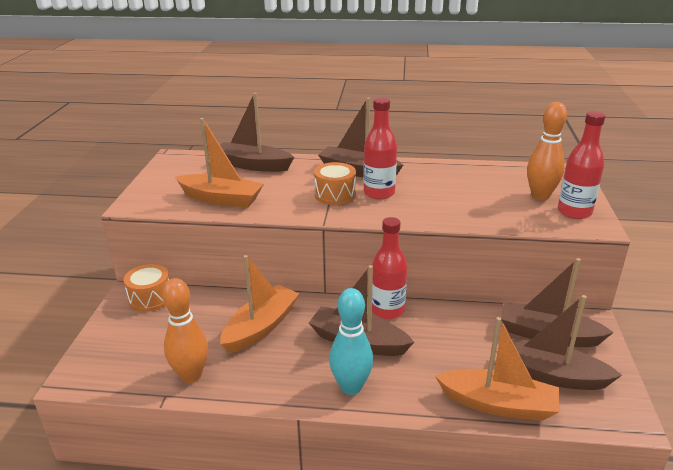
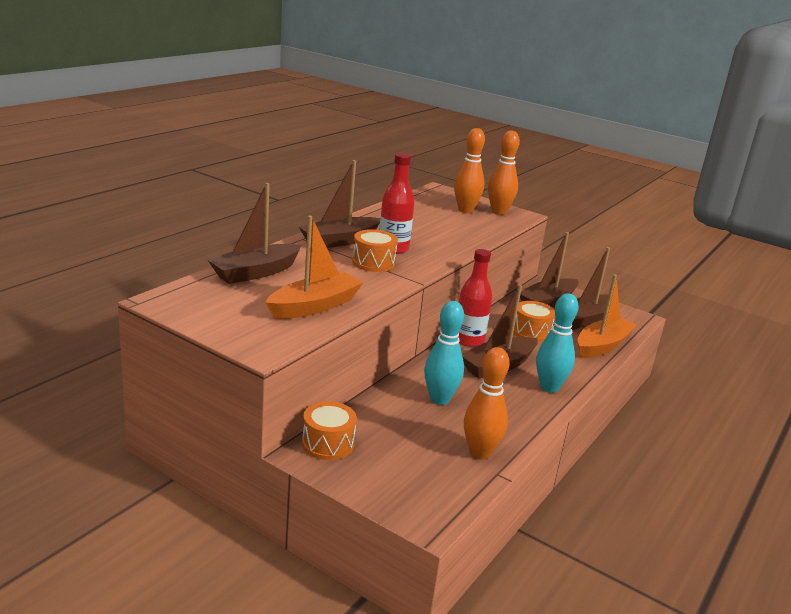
camera: 65 degrees left, 5 degrees down
orange boat [220,255,299,353] -> turquoise bowling pin [424,301,464,405]
red bottle [558,111,606,219] -> orange bowling pin [488,131,520,215]
none -> orange drum [513,301,555,342]

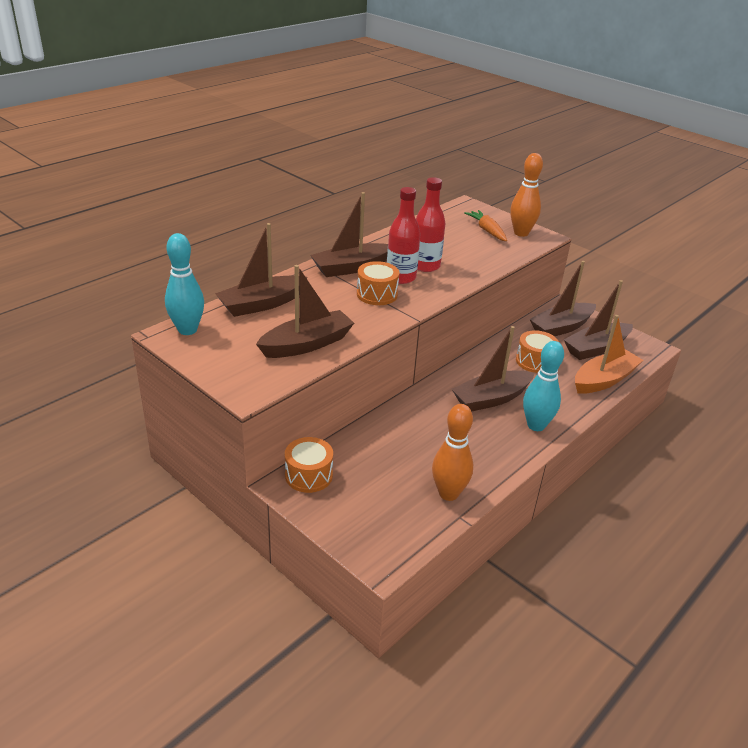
camera: 10 degrees right, 10 degrees up
orange boat [265,216,363,319] -> brown boat [256,265,354,358]
turquoise bowling pin [424,301,464,405] -> turquoise bowling pin moved to [165,233,204,335]
orange bowling pin [454,128,485,213] -> orange carrot [464,210,507,241]
red bottle [458,249,492,347] -> red bottle moved to [416,177,446,272]

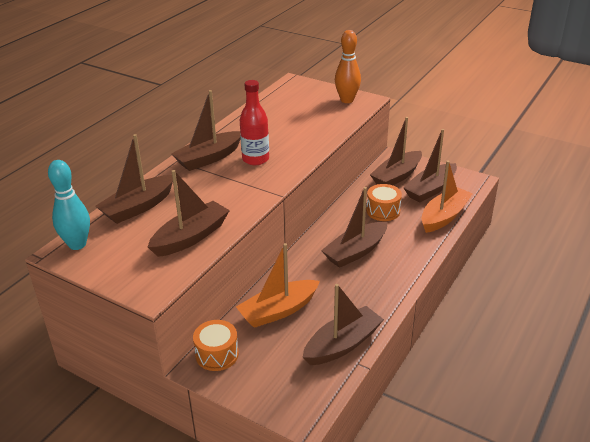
camera: 10 degrees left, 0 degrees up
orange drum [357,261,399,305] -> none
red bottle [416,177,446,272] -> none
orange bowling pin [432,404,473,501] -> brown boat [303,284,384,365]
orange carrot [464,210,507,241] -> none
turquoise bowling pin [523,341,564,431] -> none
none -> orange boat [236,243,320,328]

